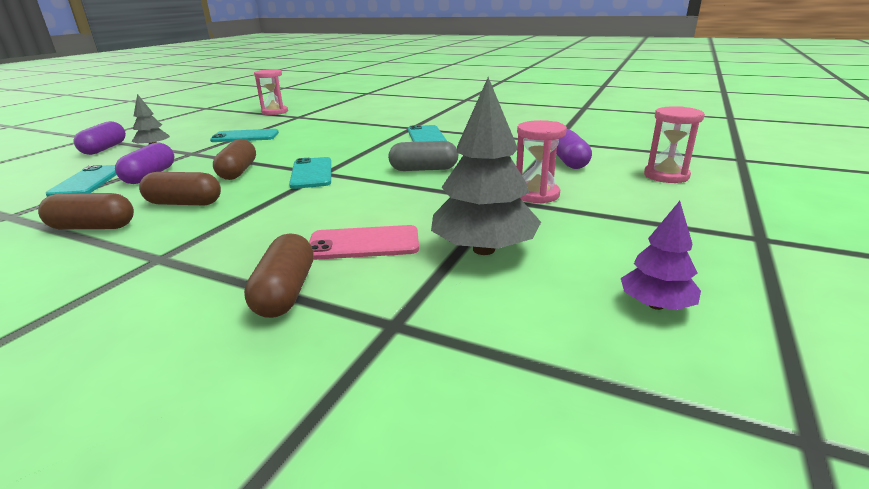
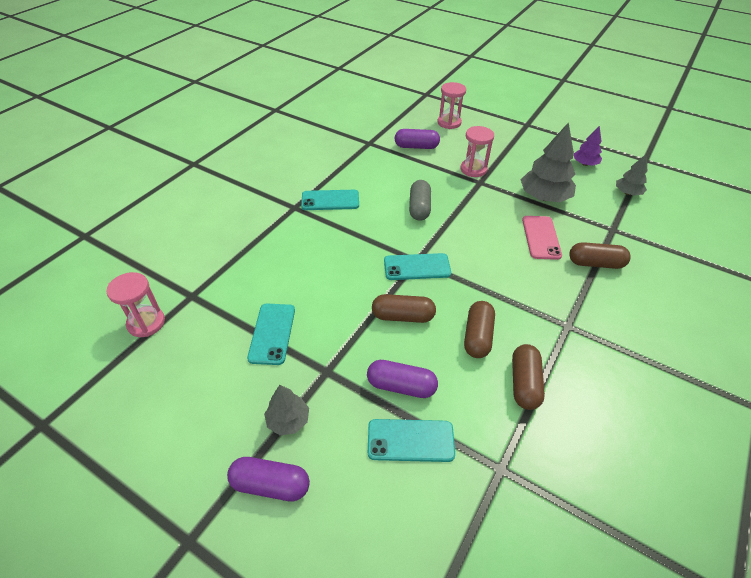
camera: 85 degrees left, 20 degrees up
none -> grey tree [616,155,647,196]

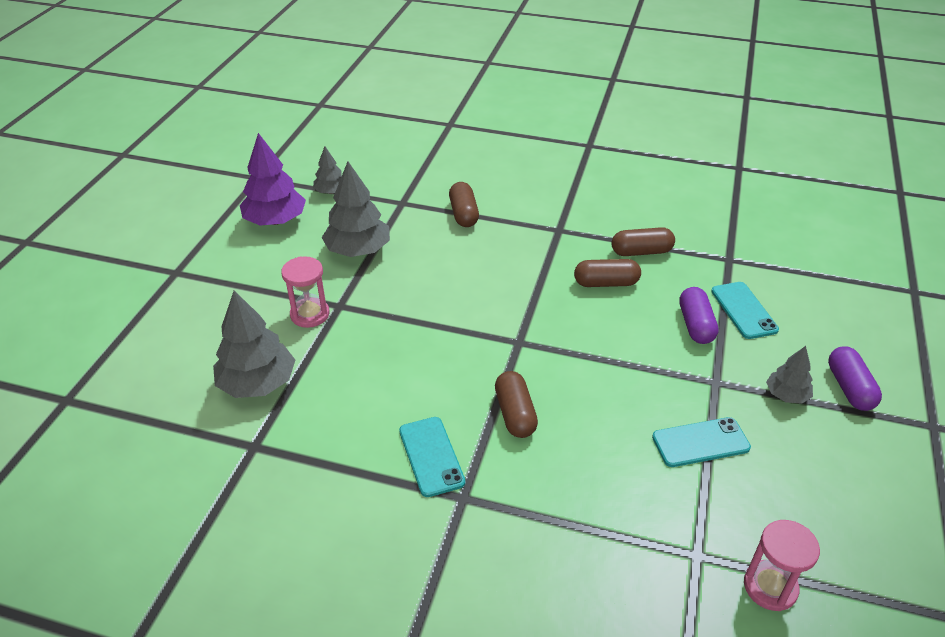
camera: 105 degrees left, 5 degrees down
brown capsule [372,294,436,323] -> brown capsule moved to [495,371,538,438]
turquoise phone [384,253,451,280] -> none
purple capsule [395,129,440,149] -> grey tree [213,291,295,398]
grey capsule [409,180,431,221] -> none
pink hourglass [437,82,466,129] -> none
pink phone [522,216,562,260] -> none
purple tree [574,126,602,166] -> purple tree [240,133,306,226], size x1.80

